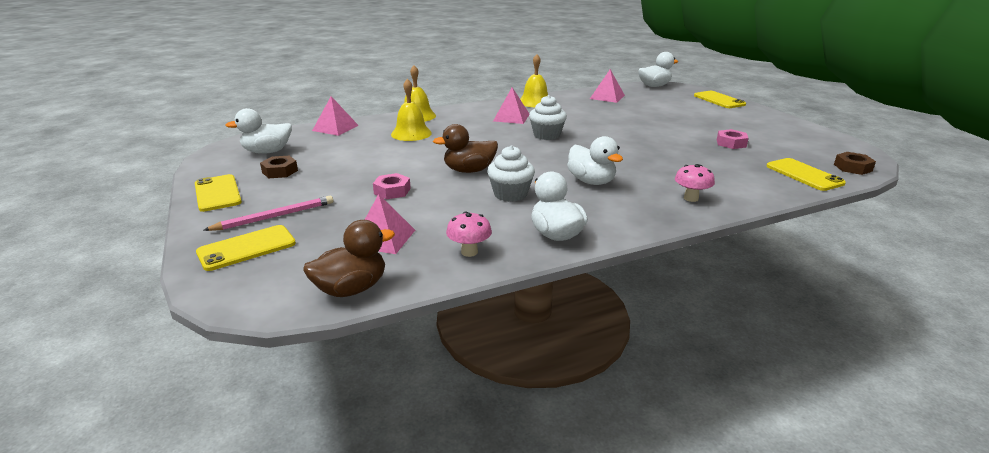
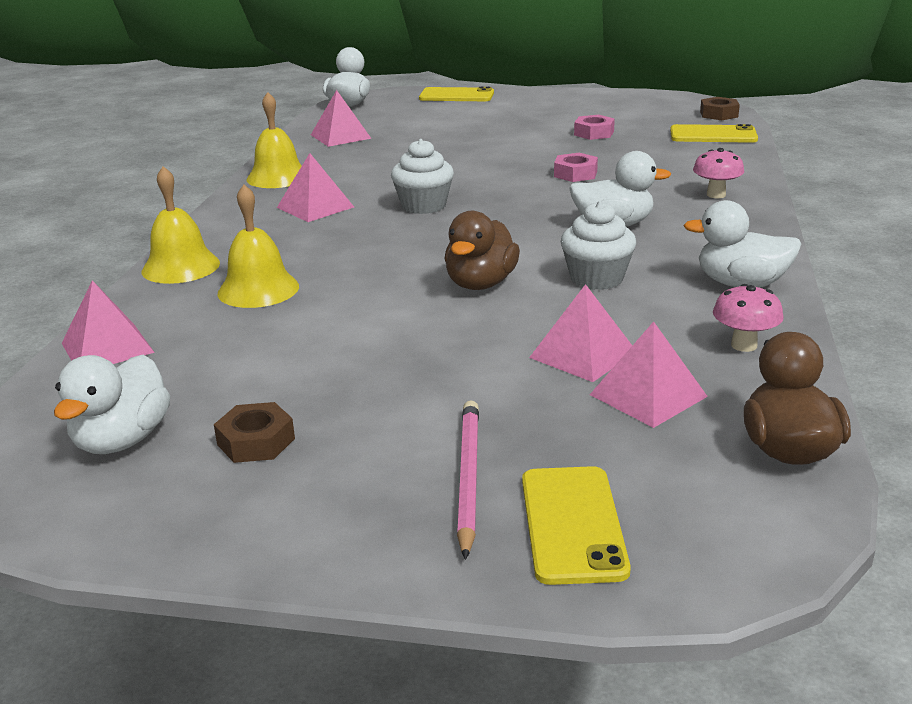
camera: 55 degrees left, 0 degrees up
yellow phone [195,174,242,212] -> none
pink nut [373,173,411,200] -> pink nut moved to [554,153,598,182]
none -> pink pyramid [529,284,632,382]

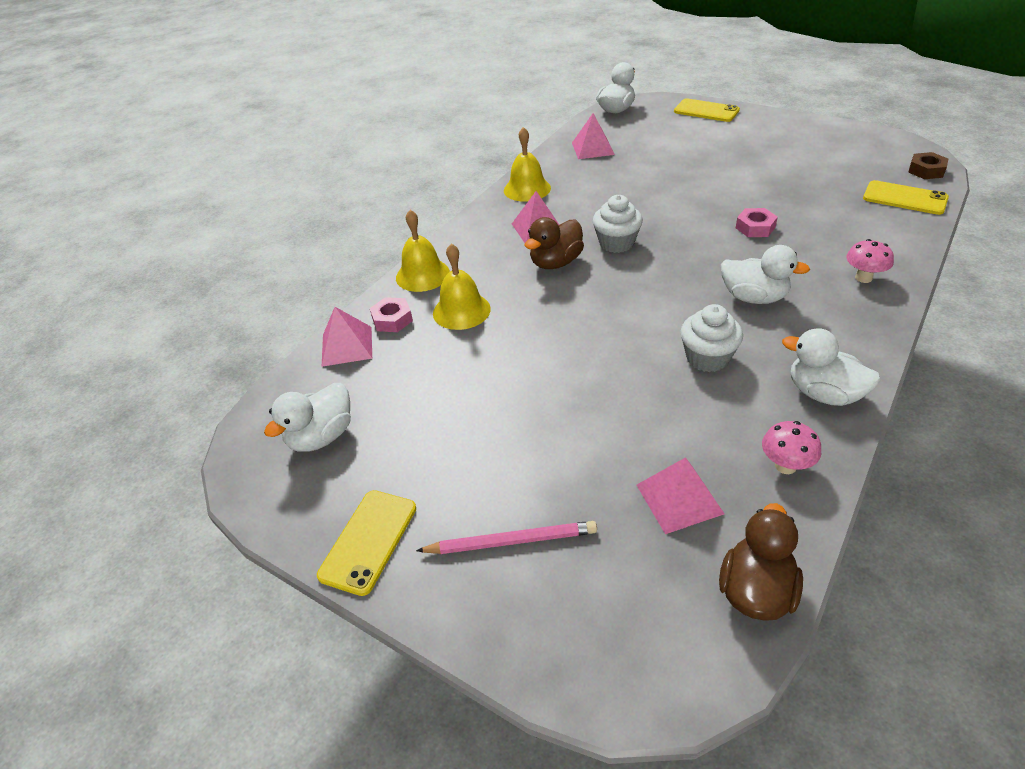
camera: 25 degrees right, 15 degrees up
brown nut [214,402,295,463] -> none
brown duck [445,211,520,290] -> brown duck moved to [525,217,584,269]
pink pencil [457,401,479,560] -> pink pencil turned 60 degrees clockwise [416,521,597,554]
yellow phone [522,466,631,585] -> yellow phone moved to [317,490,416,596]
pink pyramid [529,284,632,382] -> none
pink nut [574,115,615,140] -> pink nut moved to [370,297,413,332]

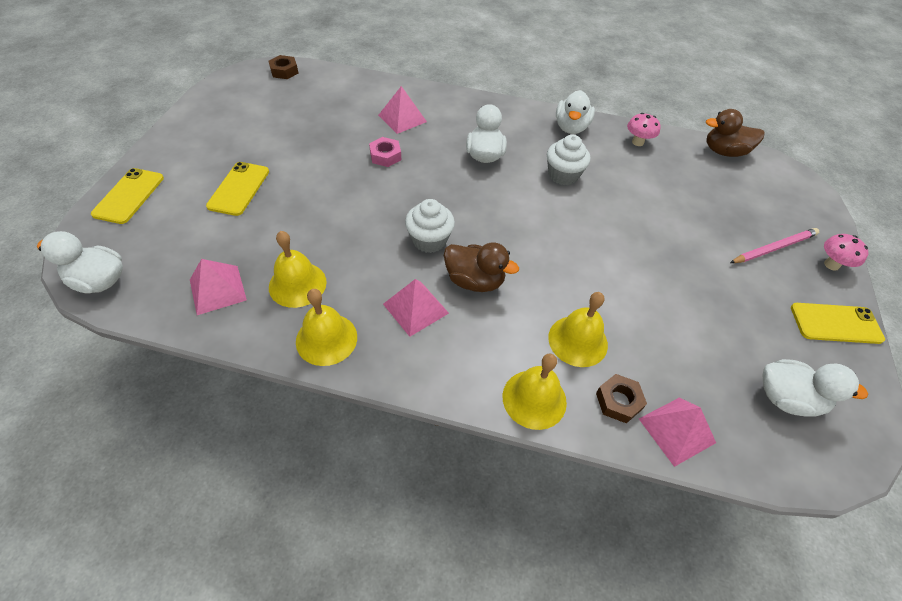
camera: 115 degrees left, 10 degrees up
pink nut [370,297,413,332] -> brown nut [596,374,647,423]
pink pencil [416,521,597,554] -> pink pencil turned 90 degrees clockwise [730,228,819,263]
pink pyramid [636,457,724,534] -> pink pyramid moved to [378,86,427,134]
pink mushroom [846,239,894,283] -> pink mushroom moved to [824,234,868,271]
yellow phone [863,180,949,215] -> yellow phone moved to [206,162,269,216]
none -> yellow bell [269,231,327,308]

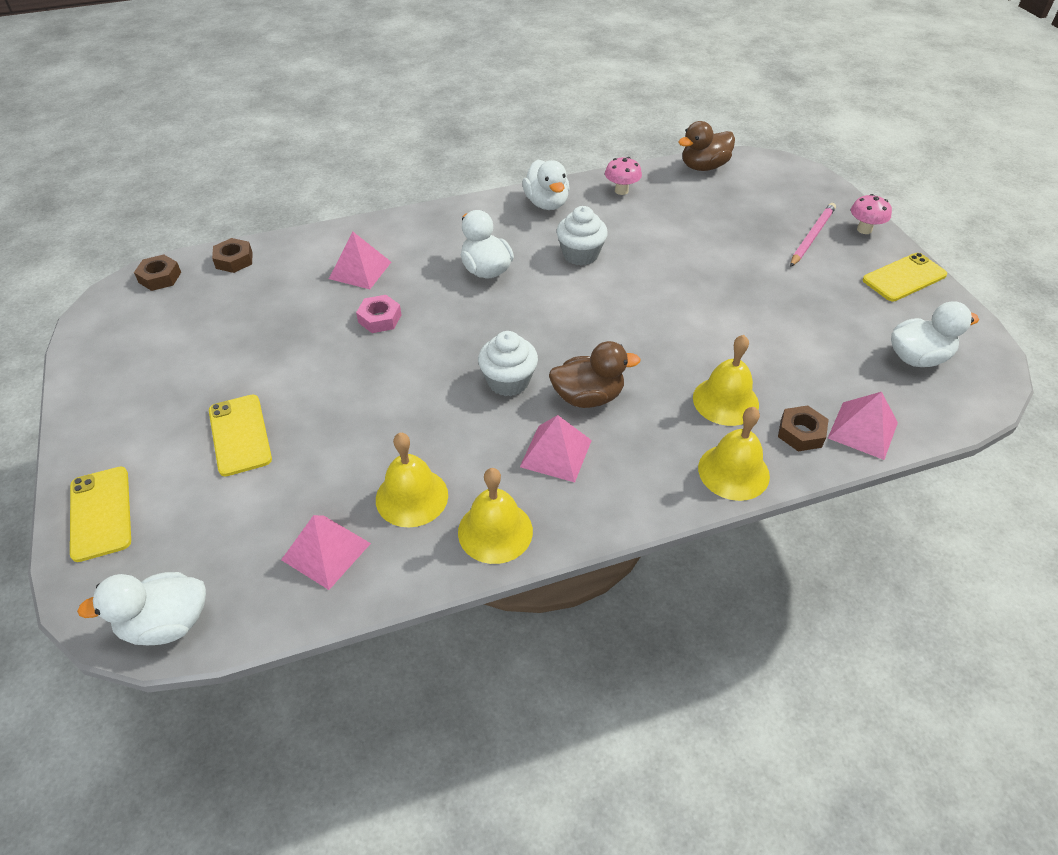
camera: 30 degrees left, 5 degrees down
none -> brown nut [212,238,253,273]

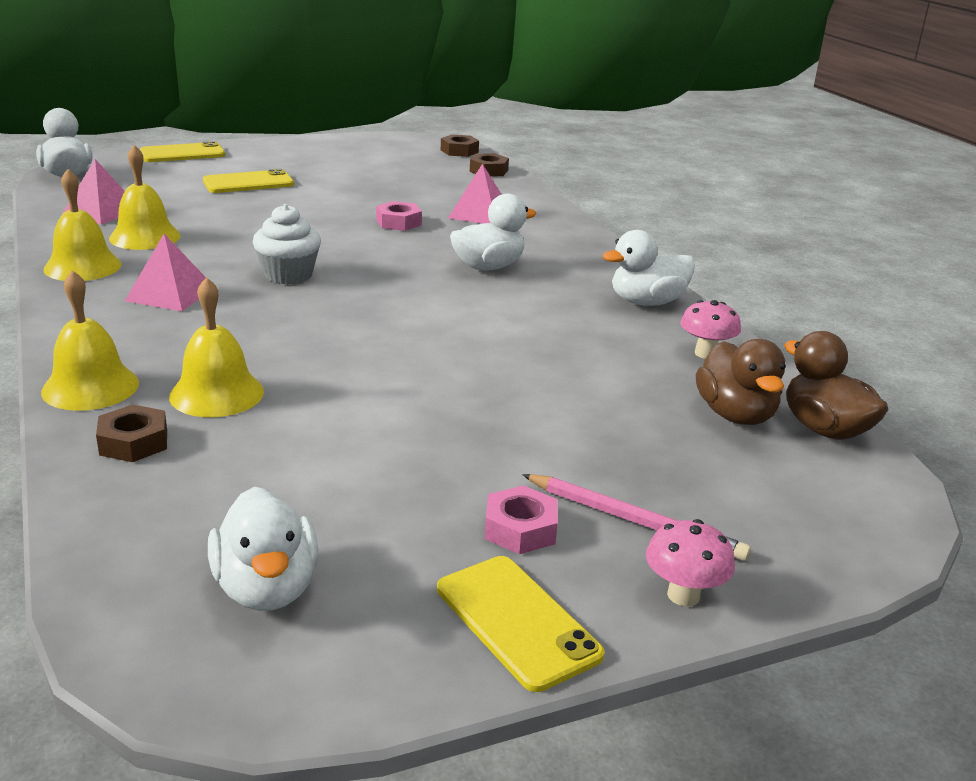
camera: 85 degrees right, 20 degrees down
brown duck [549,341,641,408] -> brown duck moved to [696,339,786,425]
white cupcake [556,206,608,266] -> none
pink pyramid [828,392,898,460] -> none
none -> pink nut [485,485,558,554]

